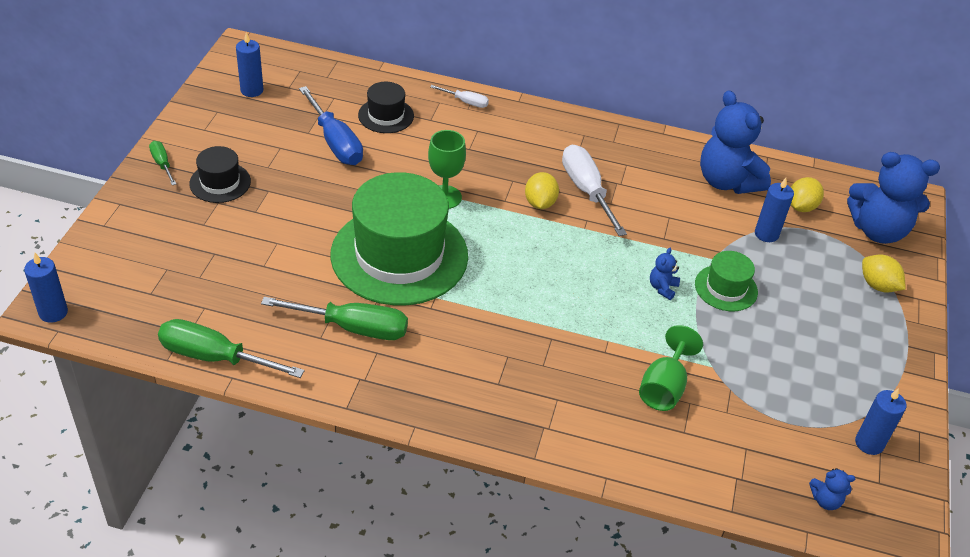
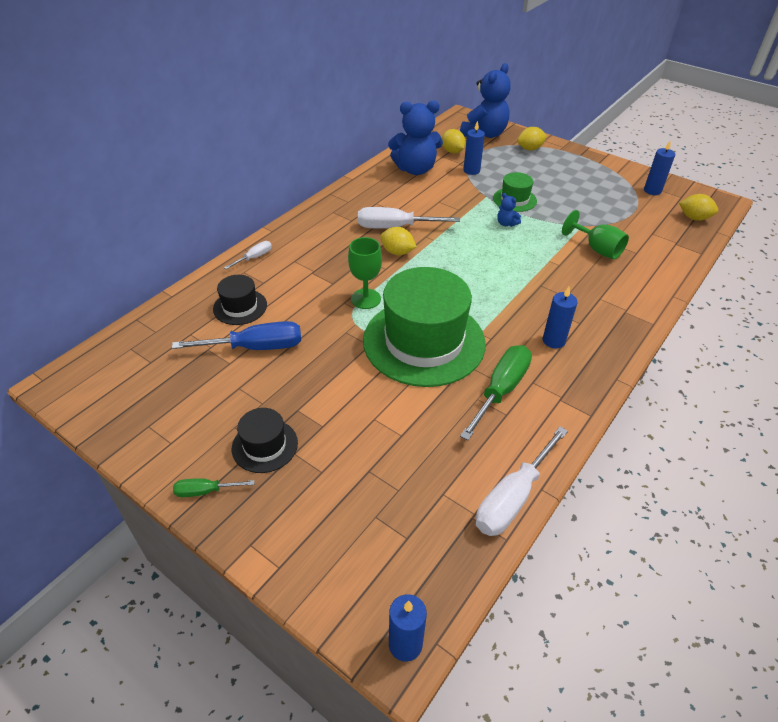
camera: 65 degrees left, 0 degrees up
green screwdriver [158,319,305,378] -> white screwdriver [476,426,568,536]
blue candle [236,32,263,97] -> blue candle moved to [543,287,578,349]
blue teddy bear [809,468,855,510] -> yellow lemon [679,194,718,221]

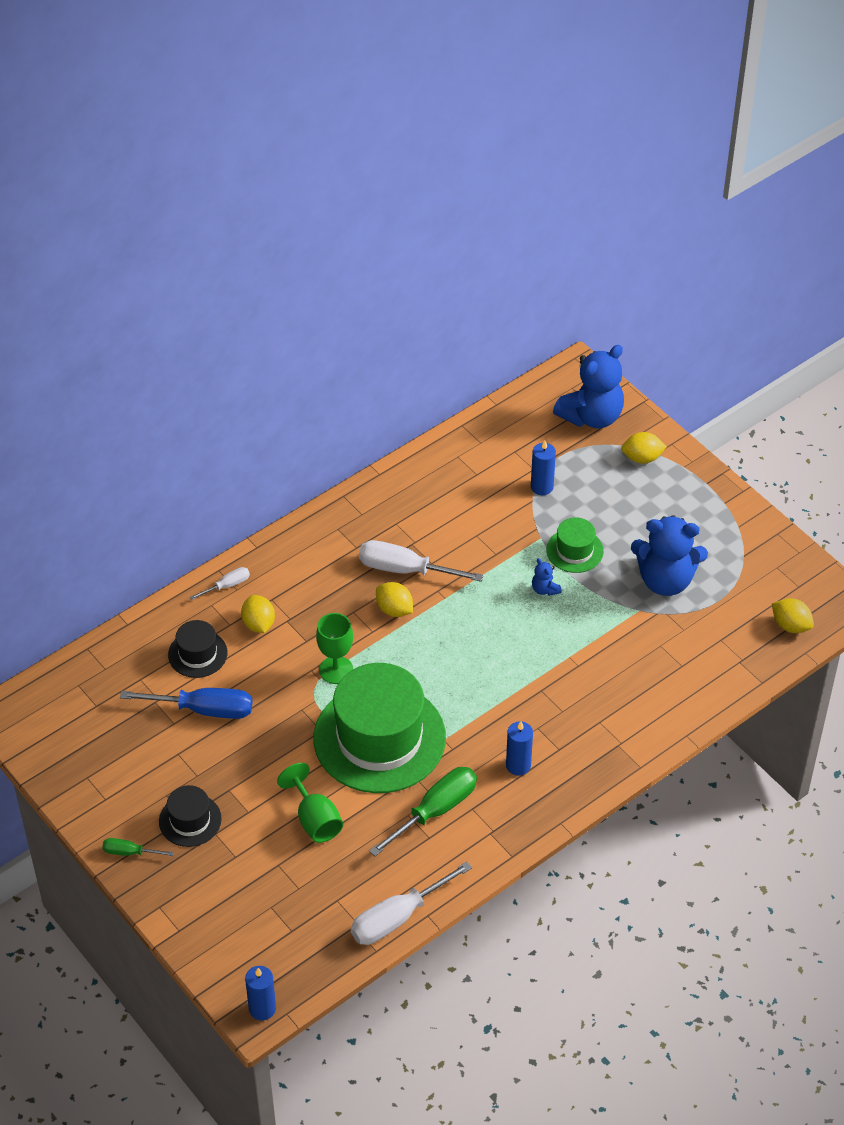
camera: 15 degrees right, 5 degrees up
blue teddy bear [388,100,443,175] -> blue teddy bear moved to [631,515,708,596]
yellow lemon [442,129,466,153] -> yellow lemon moved to [241,595,275,633]
green goblet [562,210,629,260] -> green goblet moved to [277,763,343,843]
blue candle [644,141,675,195] -> none

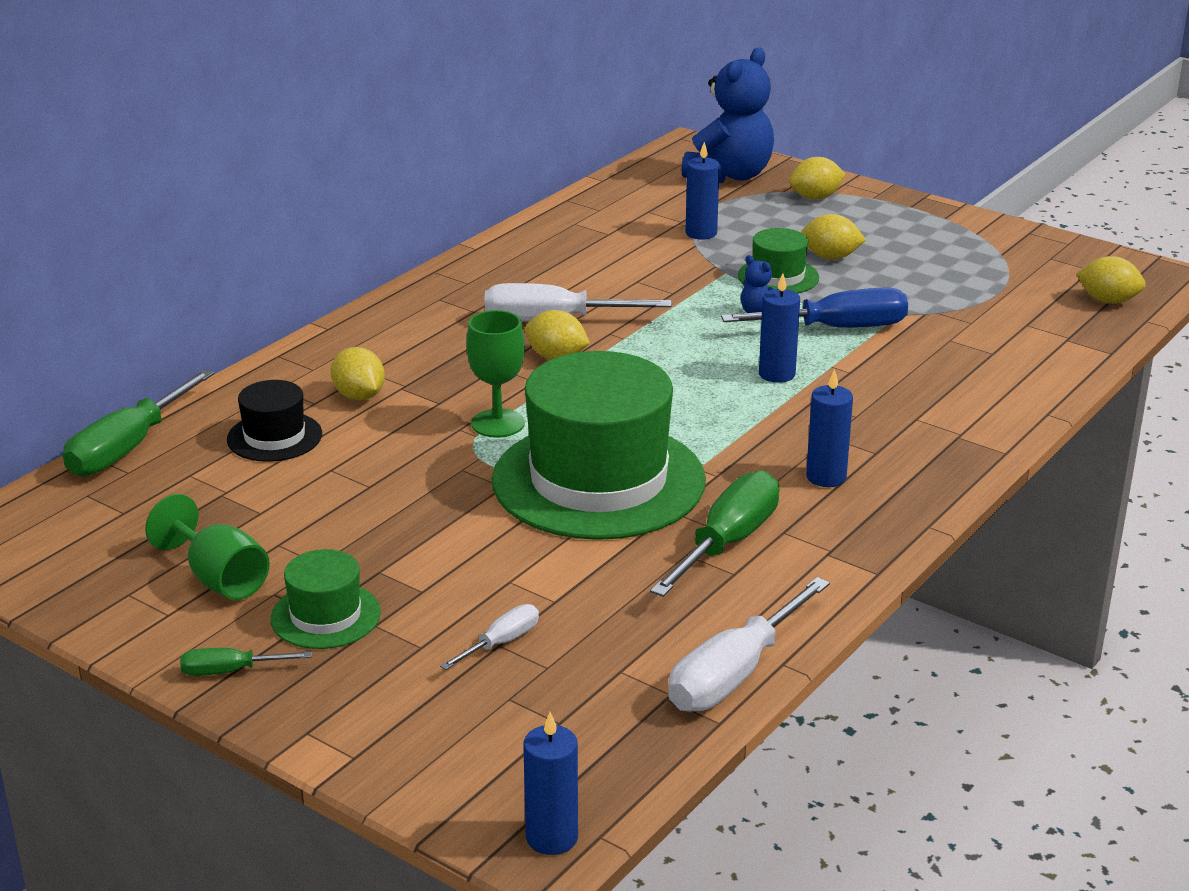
camera: 15 degrees left, 20 degrees down
blue screwdriver [120,688,253,719] -> blue screwdriver moved to [721,287,908,328]
black hat [159,785,222,847] -> green hat [270,549,381,649]
white screwdriver [190,567,250,600] -> white screwdriver moved to [440,604,539,670]
green goblet [277,763,343,843] -> green goblet moved to [145,494,270,600]
blue teddy bear [631,515,708,596] -> none
none -> green screwdriver [63,369,215,476]
none -> blue candle [759,273,800,383]
none -> yellow lemon [801,214,866,259]

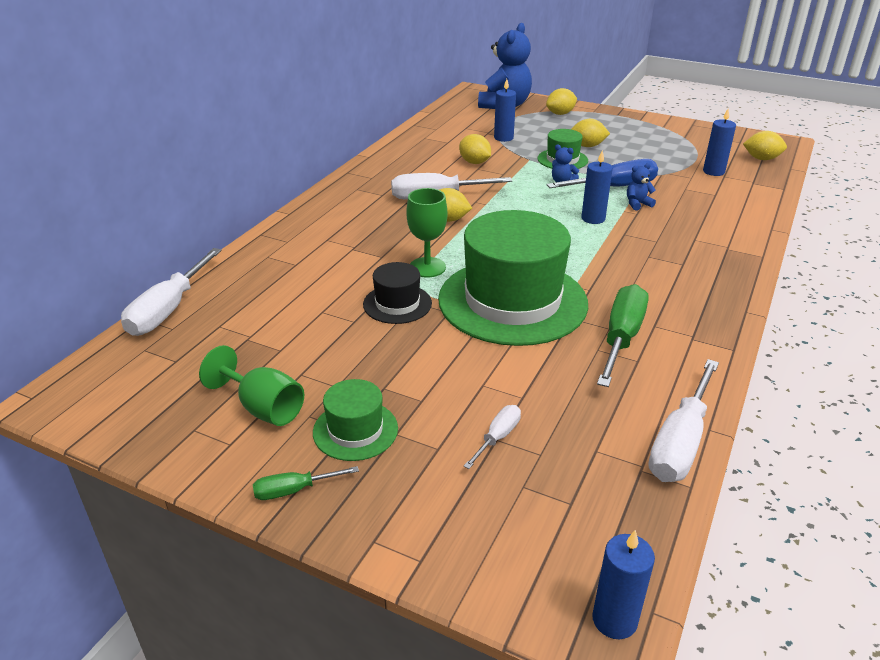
camera: 10 degrees left, 5 degrees up
green screwdriver [63,369,215,476] -> white screwdriver [121,248,222,336]
black hat [227,380,322,462] -> black hat moved to [363,262,432,324]
yellow lemon [331,347,385,400] -> yellow lemon moved to [459,134,491,164]
blue candle [806,369,853,487] -> blue candle moved to [703,109,736,176]
none -> blue teddy bear [627,163,656,211]

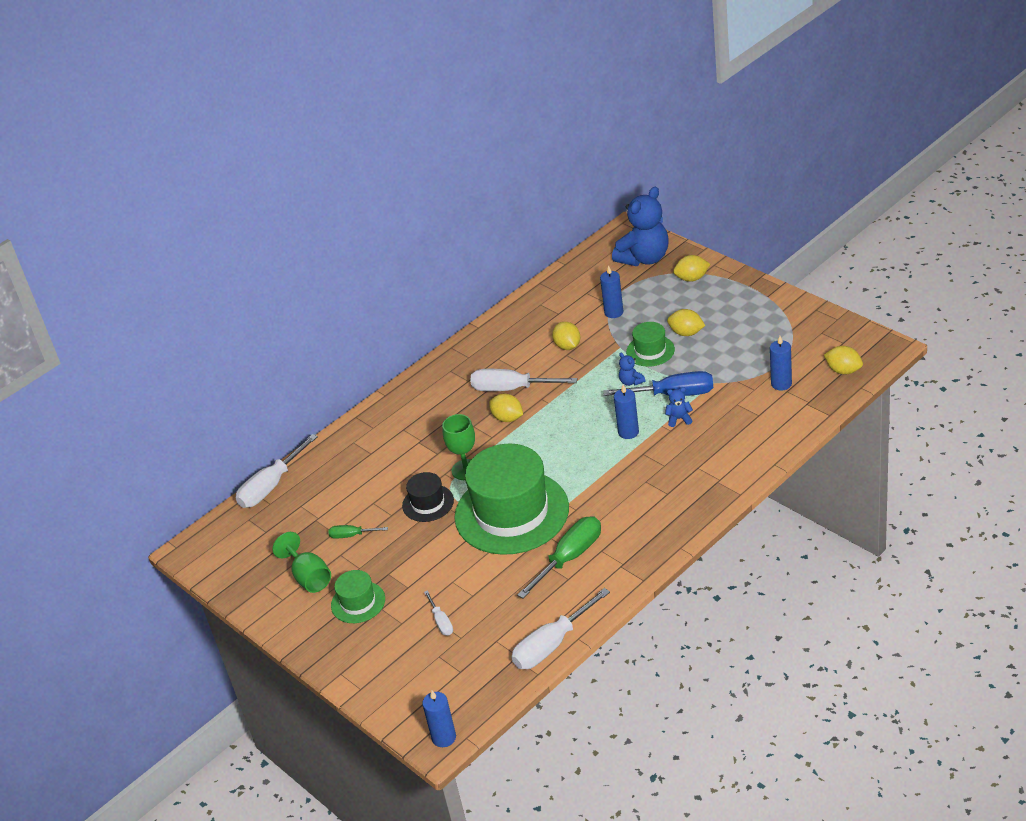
camera: 25 degrees right, 5 degrees up
green screwdriver [253,466,359,500] -> green screwdriver moved to [329,525,388,539]
white screwdriver [463,405,521,469] -> white screwdriver turned 105 degrees clockwise [424,590,453,636]

